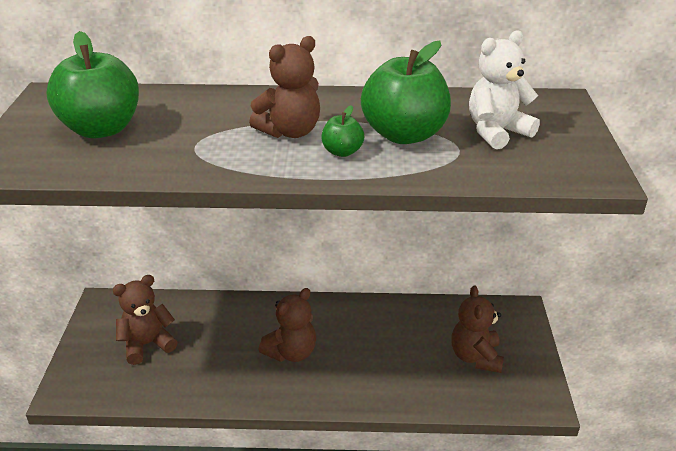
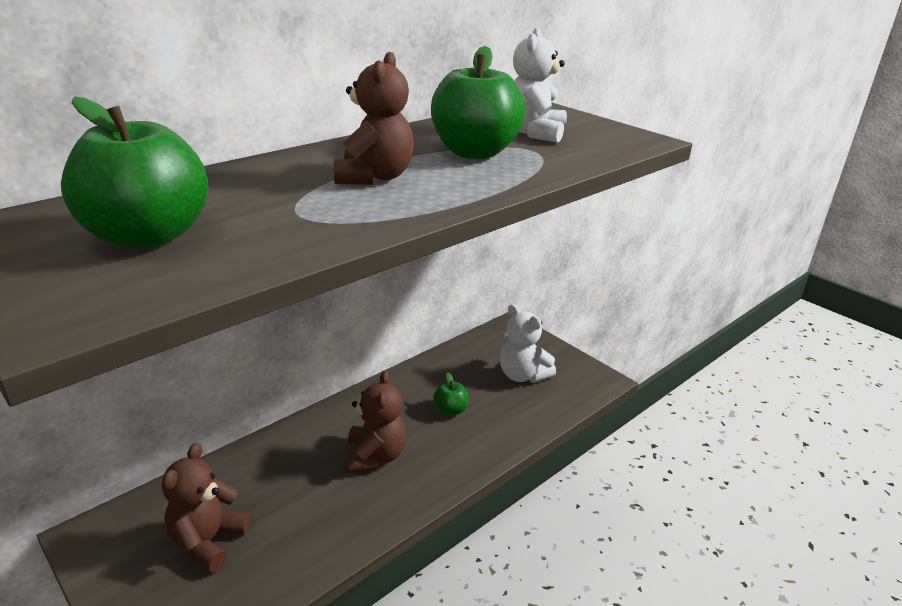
camera: 45 degrees left, 5 degrees down
green apple [321,105,364,157] -> green apple moved to [433,373,468,416]
brown teddy bear [451,285,504,373] -> white teddy bear [500,304,556,383]

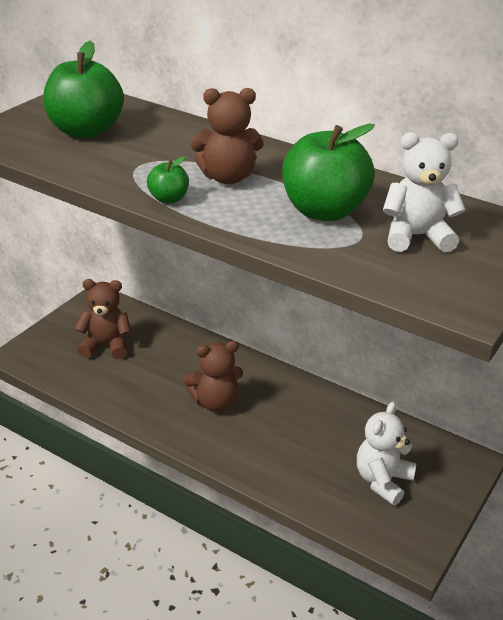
camera: 75 degrees right, 5 degrees up
green apple [433,373,468,416] -> green apple moved to [147,156,189,204]

